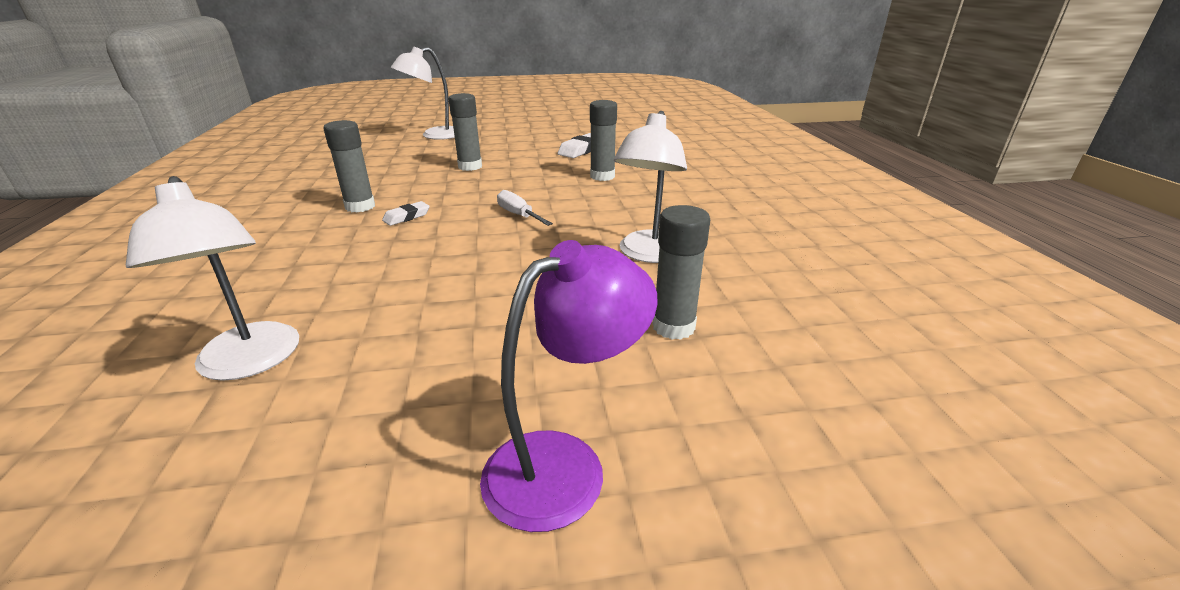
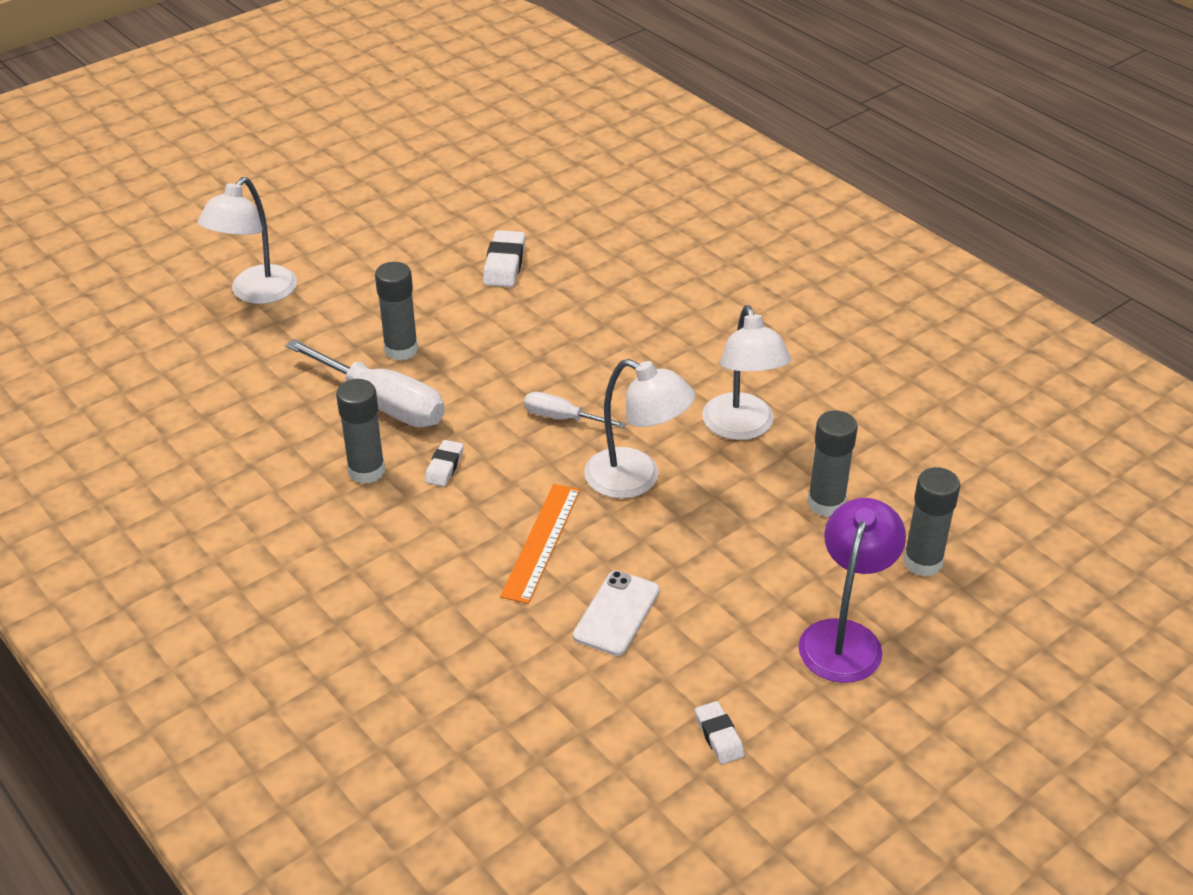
camera: 30 degrees left, 10 degrees up
white lamp [126,176,299,381] -> white lamp moved to [584,359,695,499]
grey glue stick [590,100,617,181] -> grey glue stick moved to [903,467,960,577]
none -> white screwdriver [285,339,445,427]
none -> orange ruler [500,484,580,604]
none -> white phone [573,570,660,656]
none -> white eraser [695,701,745,764]

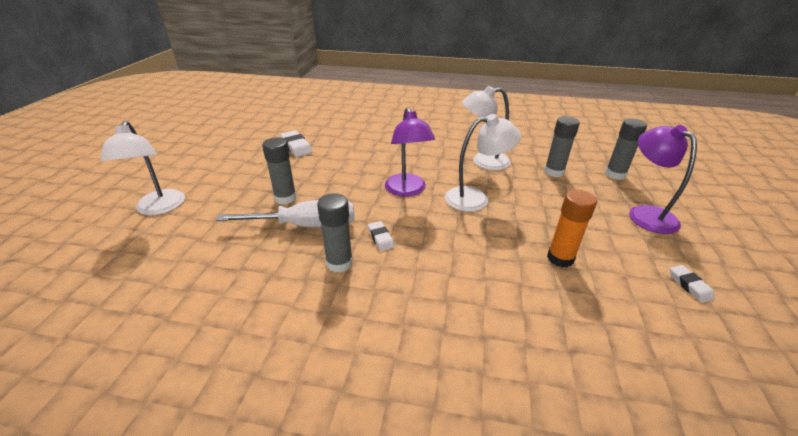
camera: 40 degrees left, 5 degrees down
orange ruler [500,484,580,604] -> none
white screwdriver [524,392,626,428] -> purple lamp [385,107,435,197]
white phone [573,570,660,656] -> orange glue stick [547,190,597,267]
white eraser [695,701,745,764] -> white eraser turned 45 degrees clockwise [670,265,715,303]
white lamp [702,305,791,440] -> white lamp turned 135 degrees clockwise [462,86,511,170]

